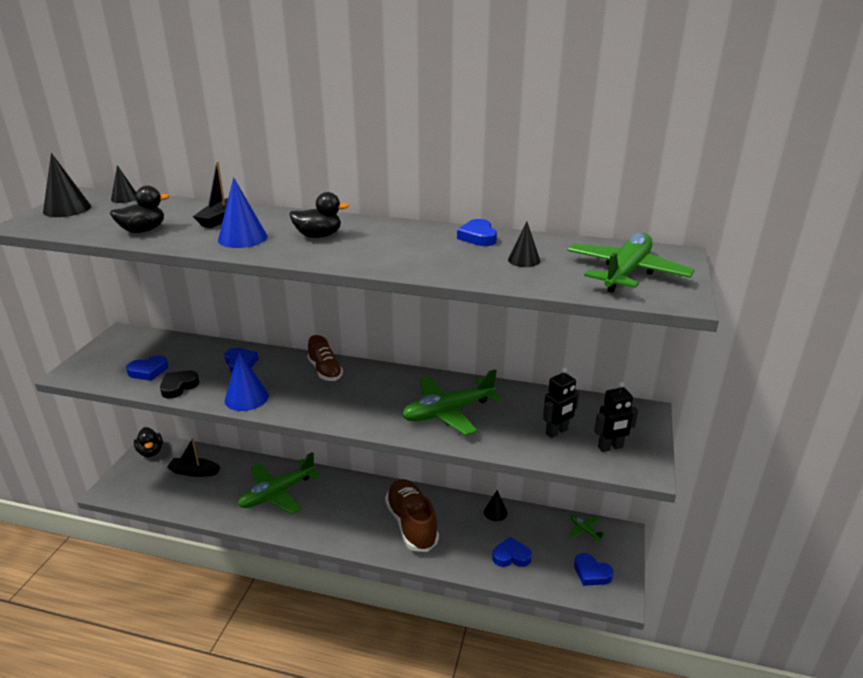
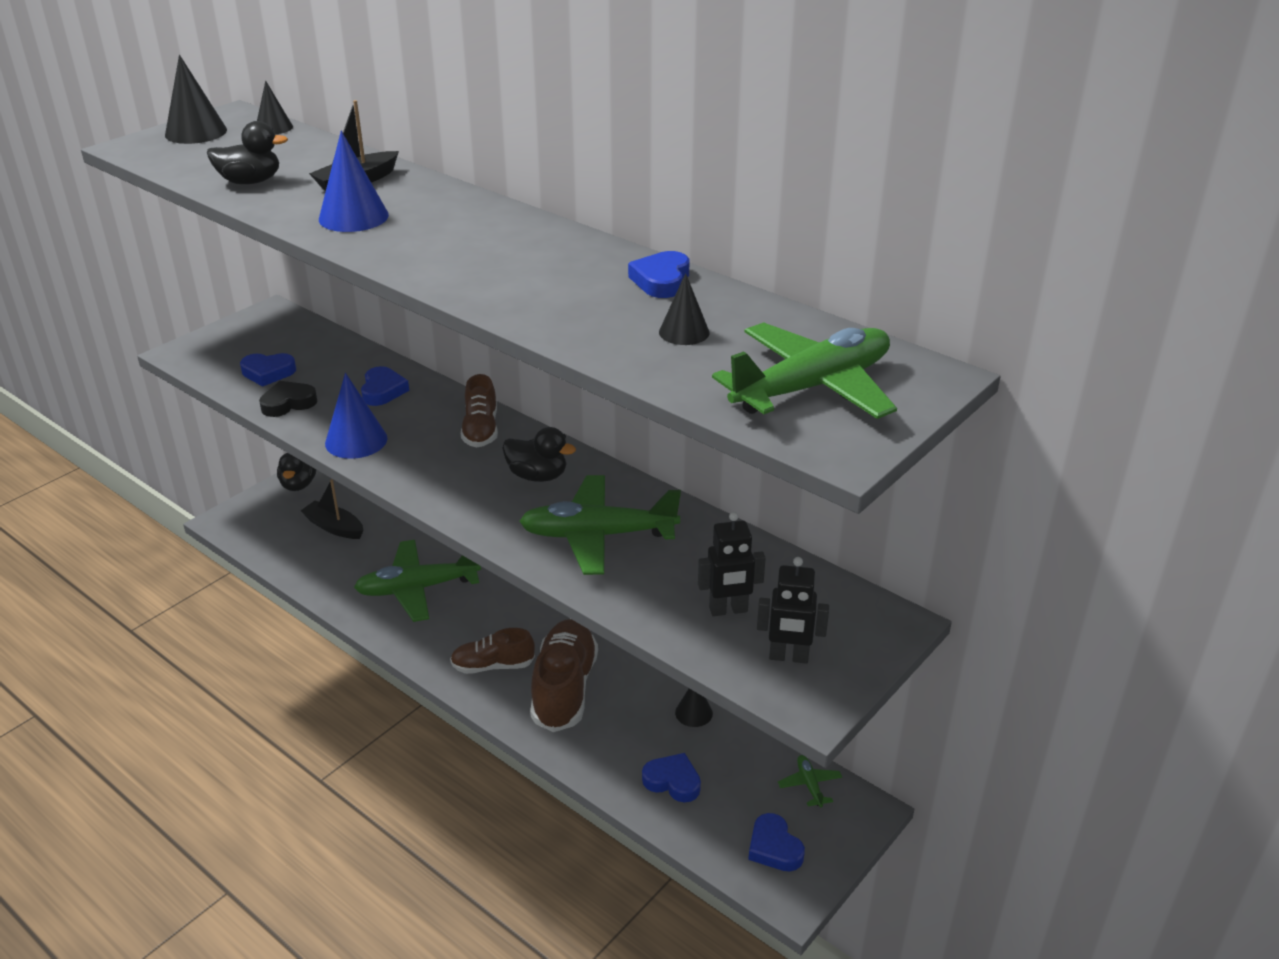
camera: 25 degrees right, 5 degrees up
black duck [289,192,349,238] -> black duck moved to [502,427,576,482]
none -> brown shoe [450,628,535,674]

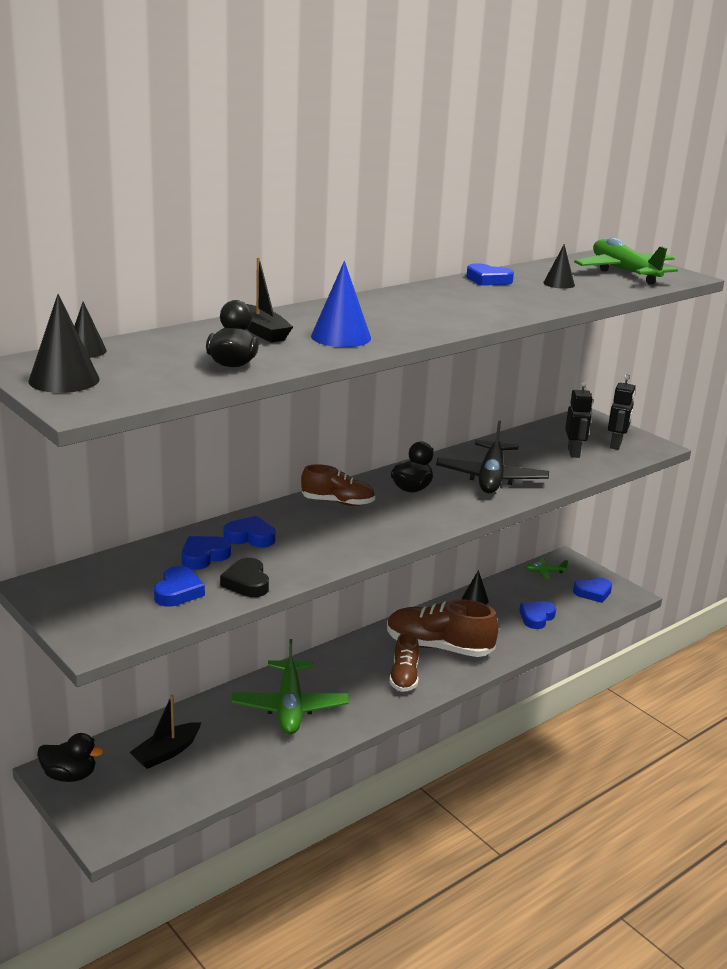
camera: 80 degrees left, 10 degrees down
blue cone [325,373,387,459] -> none
green plane [519,475,681,575] -> black plane [436,420,549,493]
none -> blue heart [181,536,231,570]

